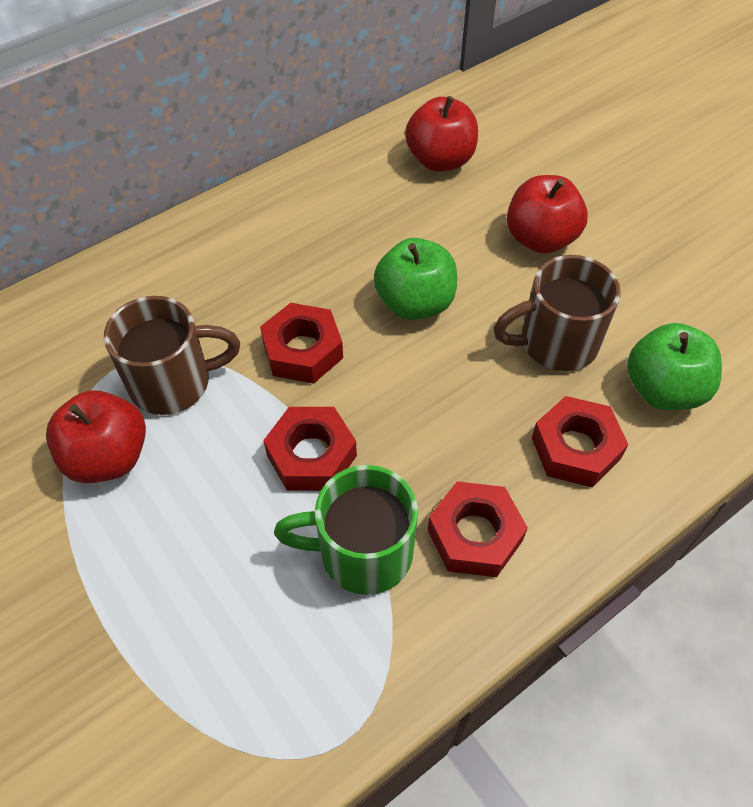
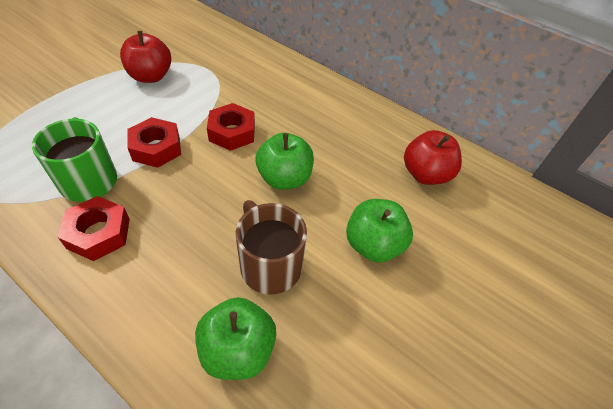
camera: 70 degrees right, 5 degrees down
brown mug [104,296,240,415] -> none
red apple [507,175,588,254] -> green apple [346,199,413,263]
red nut [532,396,628,487] -> none

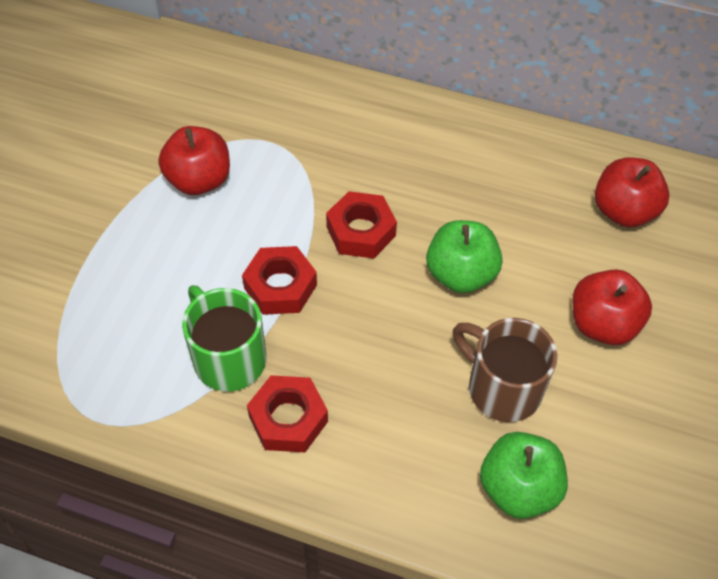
camera: 15 degrees left, 5 degrees up
green apple [346,199,413,263] -> red apple [573,269,652,345]

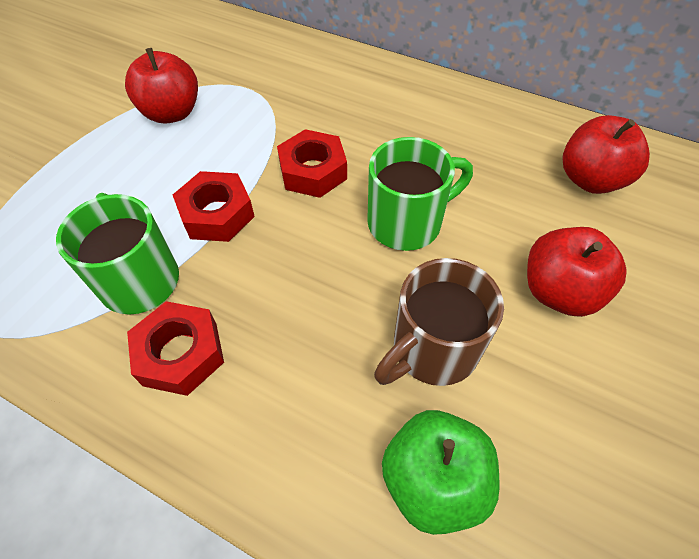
camera: 10 degrees right, 0 degrees up
green apple [426,220,503,293] -> green mug [367,137,473,251]
brown mug [453,318,557,422] -> brown mug turned 90 degrees counterclockwise [374,258,504,386]

